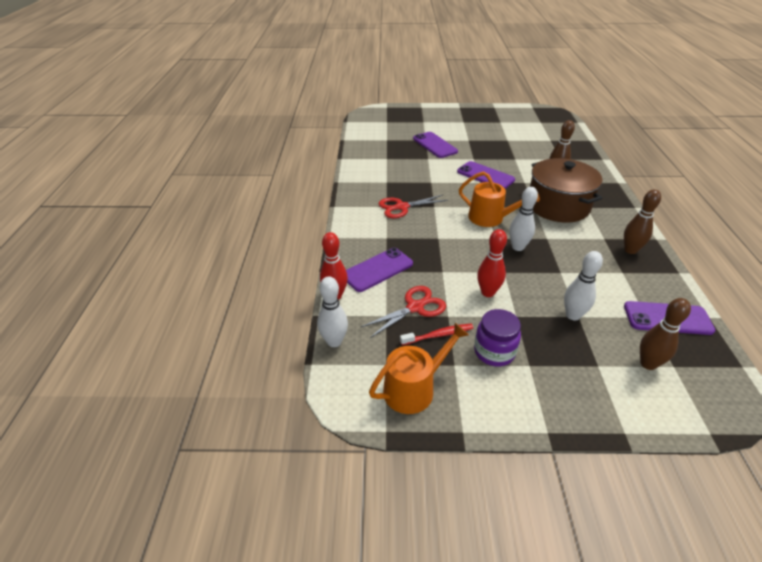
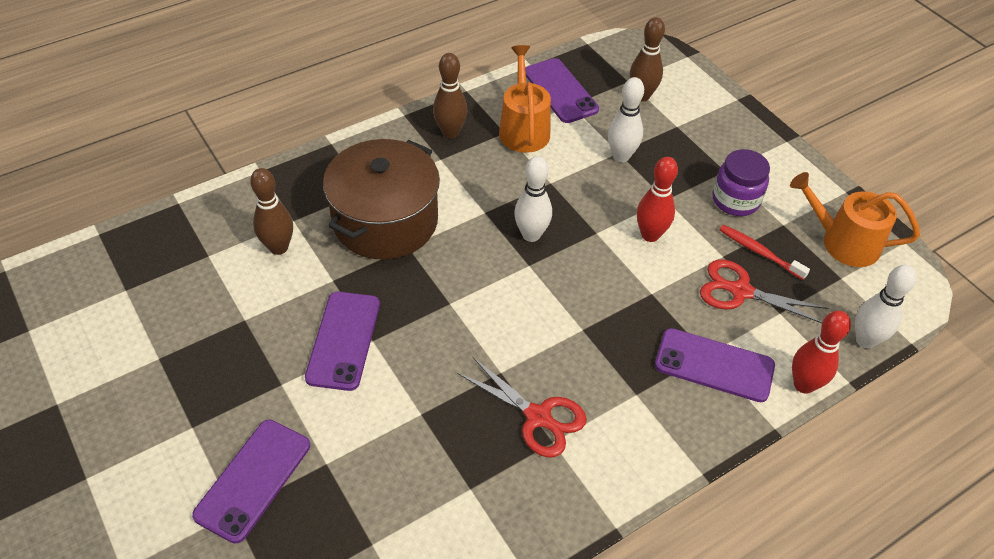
camera: 125 degrees left, 10 degrees up
orange watering can [459,171,540,227] -> orange watering can moved to [499,45,551,153]

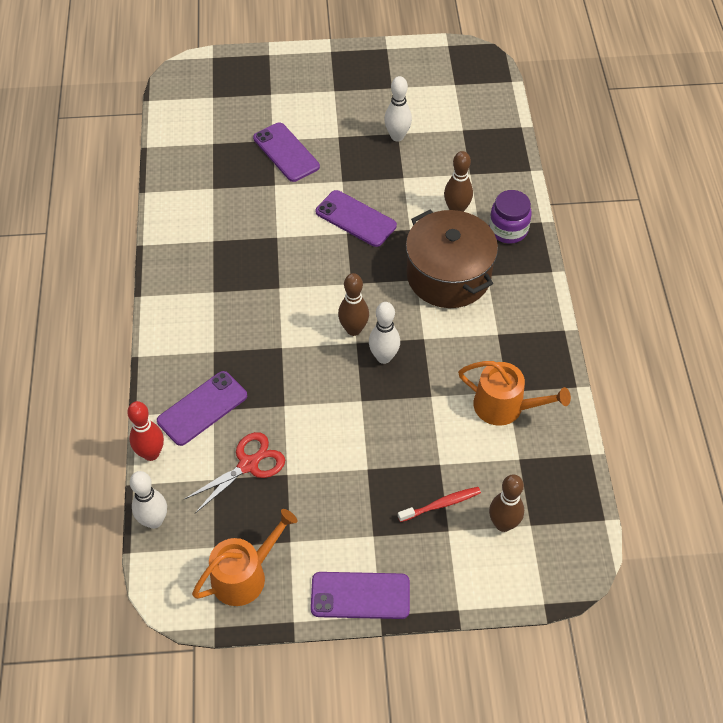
camera: 120 degrees right, 5 degrees up
brown bowling pin [433,53,467,138] -> brown bowling pin moved to [338,273,369,336]
red scissors [458,357,587,458] -> none
purple phone [525,58,599,123] -> purple phone moved to [311,572,410,619]
white bowling pin [608,77,644,162] -> white bowling pin moved to [384,76,412,142]
red bowling pin [637,157,678,242] -> none
purple jar [712,149,770,216] -> purple jar moved to [489,190,532,244]
red toothbrush [719,225,810,280] -> red toothbrush moved to [398,487,481,522]

